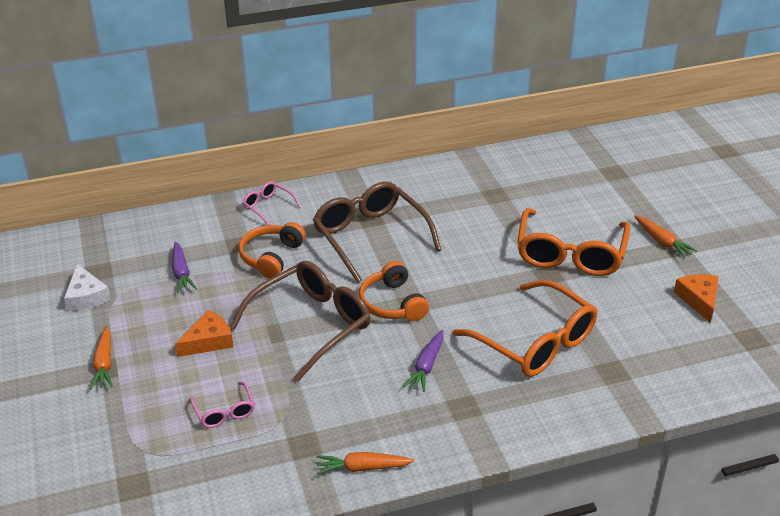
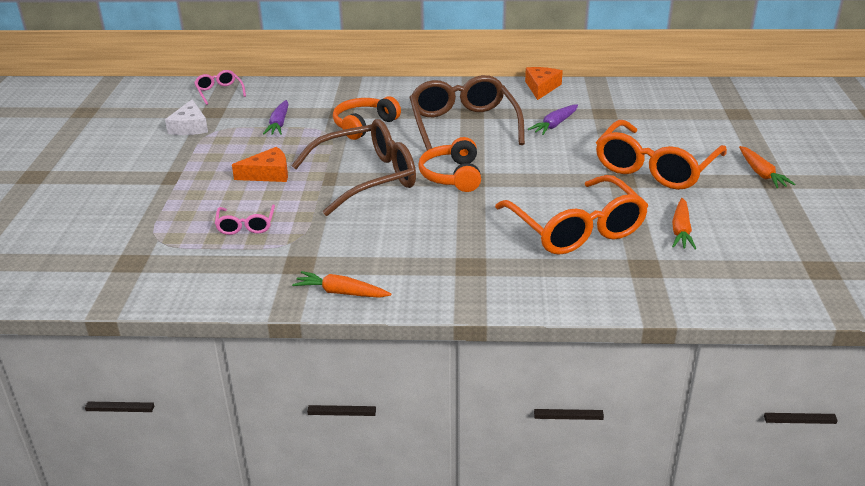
camera: 20 degrees right, 5 degrees down
orange carrot [90,326,113,389] -> orange carrot moved to [672,198,696,250]
pink glasses [243,181,301,225] -> pink glasses moved to [194,70,246,105]
purple carrot [404,330,444,392] -> purple carrot moved to [528,104,578,135]
orange cheese [674,274,719,323] -> orange cheese moved to [525,67,563,100]

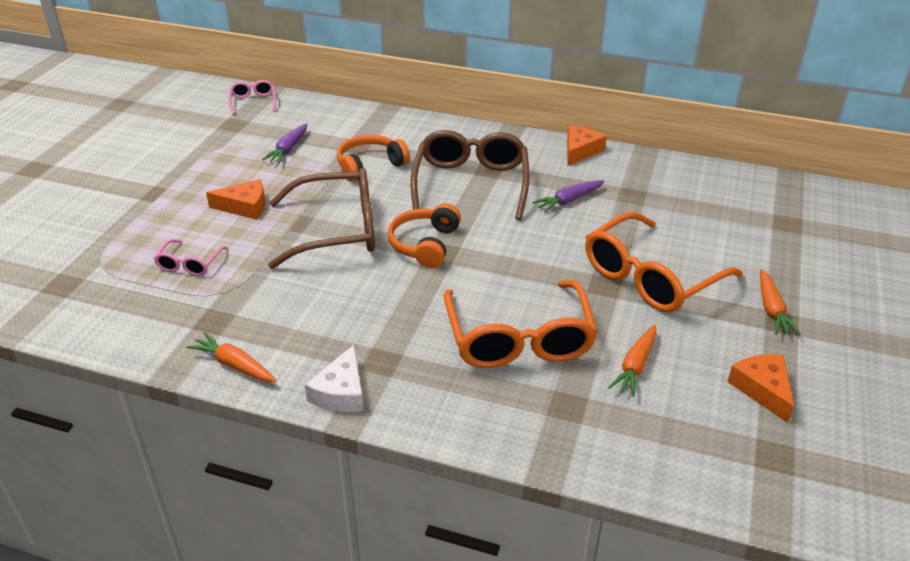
camera: 15 degrees right, 5 degrees up
white cheese [165,99,208,135] -> white cheese moved to [305,345,364,412]
none -> orange cheese [727,354,794,423]

